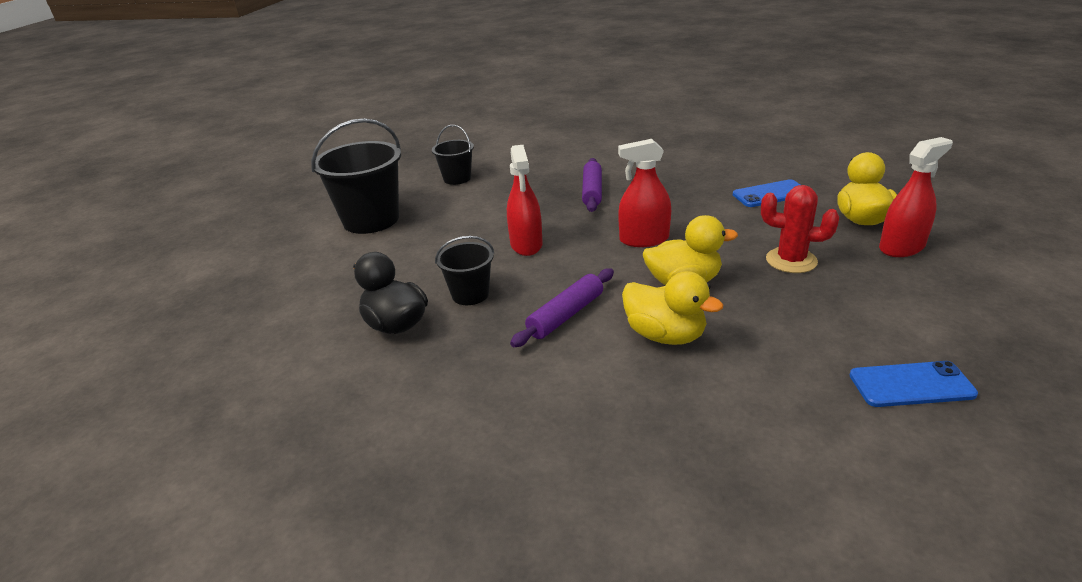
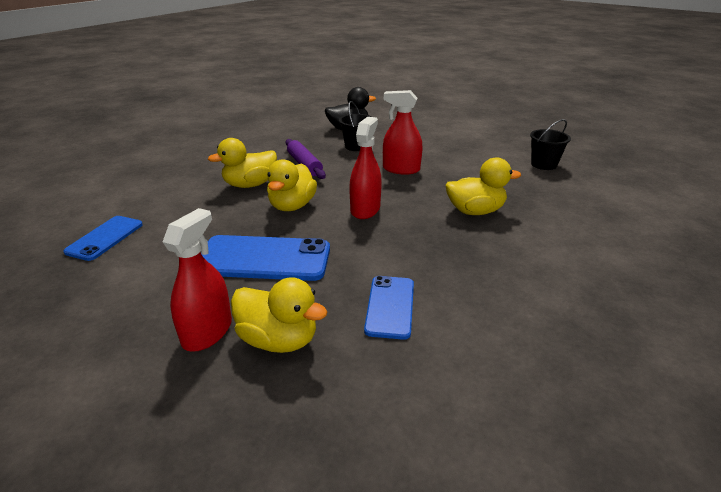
camera: 110 degrees right, 0 degrees up
black bucket [311,118,401,234] -> none
purple rolling pin [582,158,602,212] -> yellow duck [446,157,521,215]
red cactus [761,185,839,273] -> blue phone [202,235,330,281]
red spray bottle [879,137,953,257] -> red spray bottle turned 150 degrees counterclockwise [163,208,232,352]

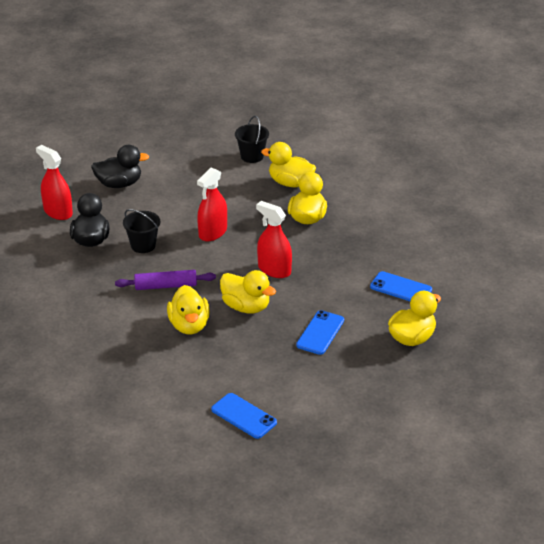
camera: 70 degrees left, 5 degrees up
red spray bottle [163,208,232,352] -> red spray bottle moved to [36,145,73,220]
blue phone [202,235,330,281] -> blue phone [296,310,344,355], size x0.61
none -> black duck [91,145,149,188]
none -> yellow duck [261,142,316,187]

